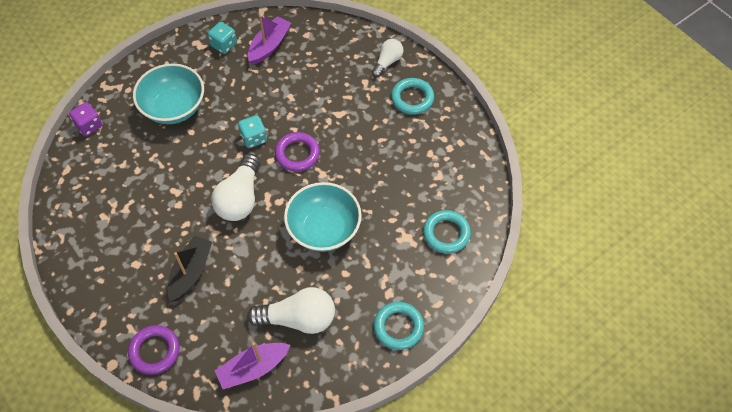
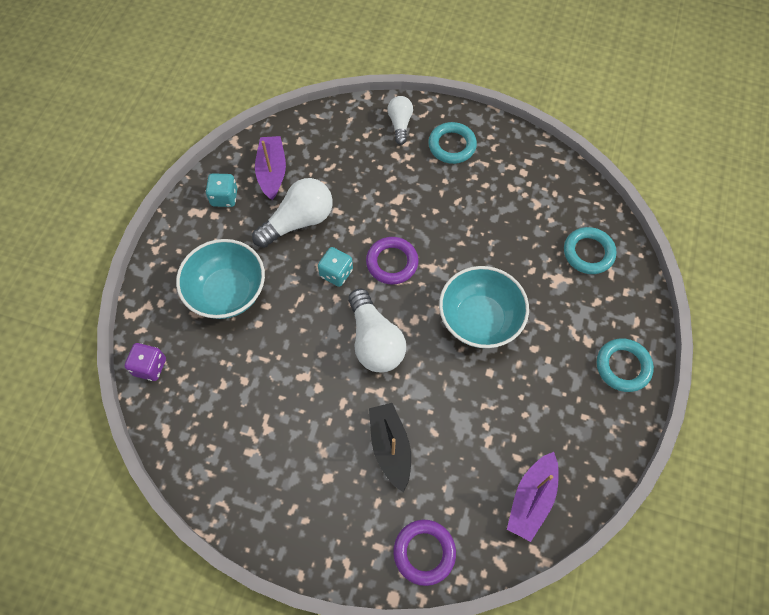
camera: 35 degrees left, 5 degrees up
white light bulb [247,287,335,334] -> white light bulb moved to [252,178,333,248]

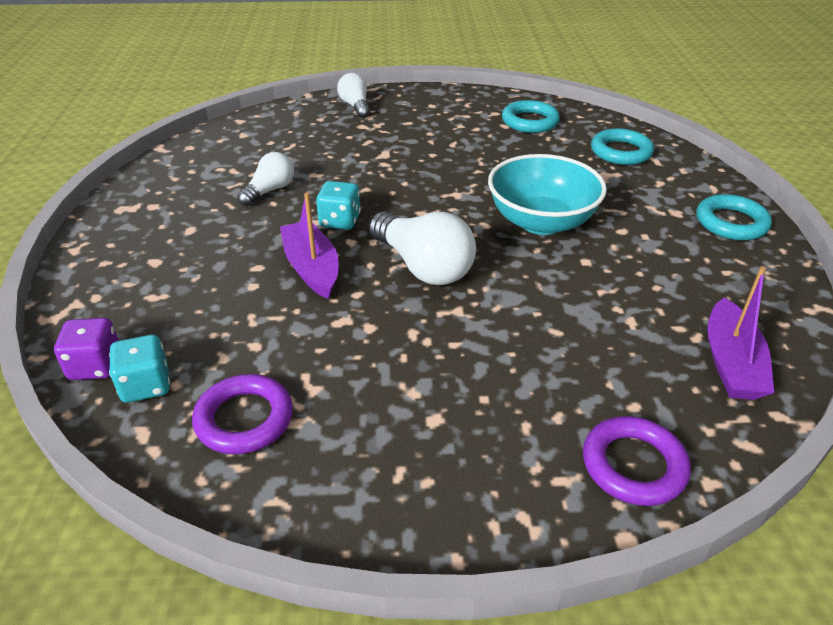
camera: 20 degrees left, 25 degrees down
turquoise bowl [176,239,265,319] -> none
turquoise dice [206,173,237,207] -> turquoise dice moved to [109,335,170,403]
white light bulb [252,178,333,248] -> white light bulb [237,152,294,206], size x0.59
purple boat [255,136,286,200] -> purple boat moved to [280,192,339,299]
purple ring [366,237,419,285] -> purple ring moved to [192,374,293,454]
black boat [369,403,411,492] -> none
turquoise ring [428,122,477,164] -> turquoise ring moved to [502,100,560,133]

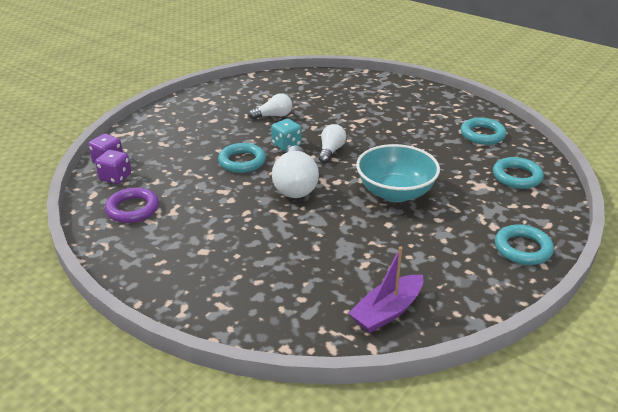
camera: 40 degrees right, 5 degrees down
turquoise dice [109,335,170,403] -> purple dice [95,150,131,184]
purple boat [280,192,339,299] -> turquoise ring [218,143,266,173]
white light bulb [337,73,370,118] -> white light bulb moved to [318,124,346,163]
purple ring [583,416,691,506] -> none

